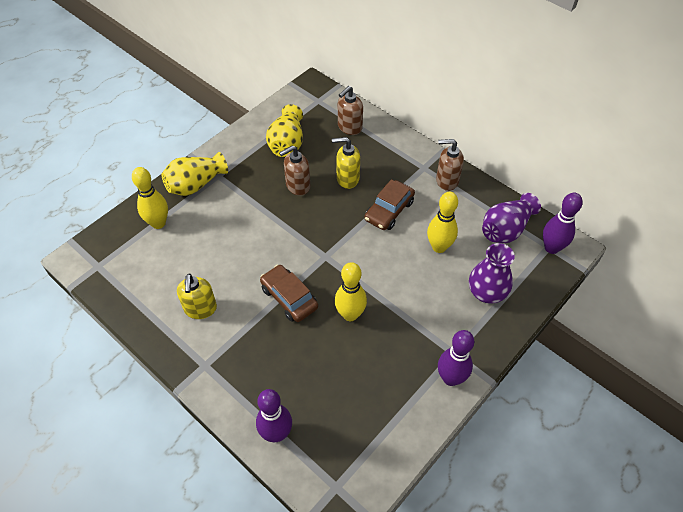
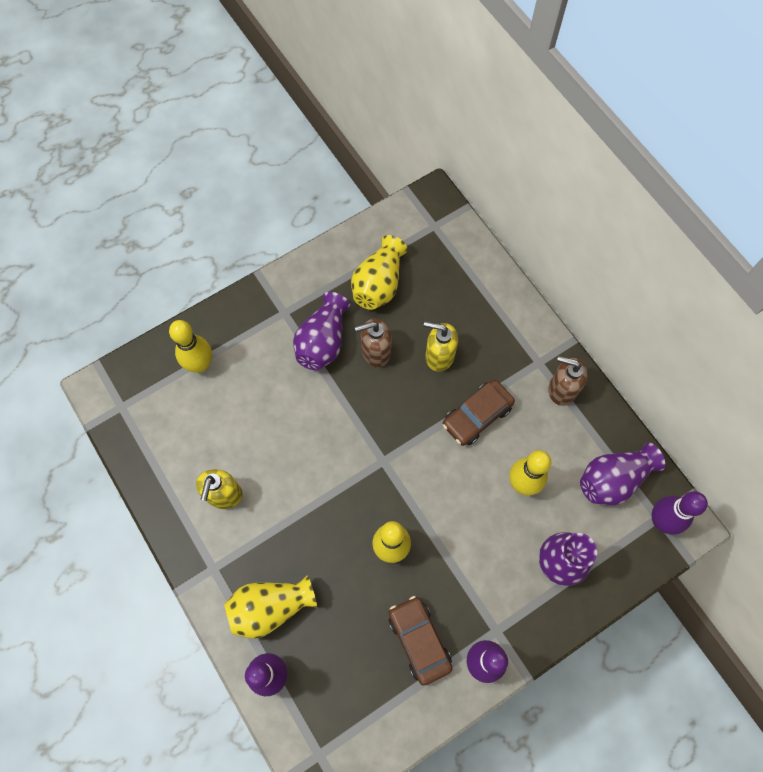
camera: 15 degrees right, 15 degrees up
yellow vase [162,152,228,196] -> yellow vase moved to [224,575,317,639]
brown car [260,265,318,322] -> brown car moved to [389,596,452,686]
brown soap dispenser [338,86,363,135] -> none
none -> purple vase [293,292,350,370]

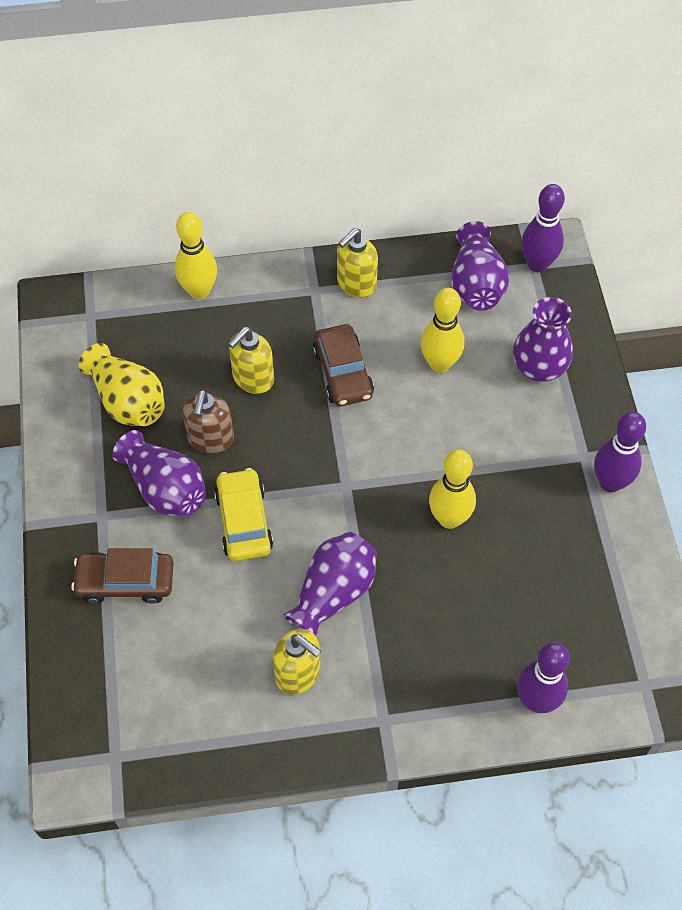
camera: 65 degrees left, 10 degrees down
yellow bowling pin [169,320,212,373] -> yellow bowling pin moved to [175,212,217,300]
yellow vase [224,575,317,639] -> none
brown car [389,596,452,686] -> brown car moved to [71,548,174,604]
brown soap dispenser [548,356,588,406] -> yellow soap dispenser [337,228,378,298]
none -> yellow car [214,468,273,561]
none -> purple vase [283,532,377,637]

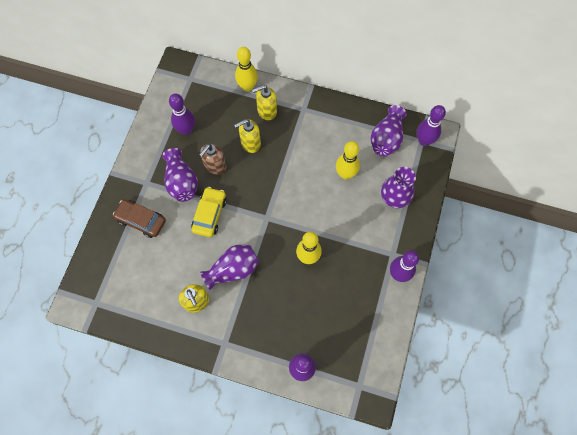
camera: 25 degrees right, 10 degrees up
yellow vase [79,343,165,426] -> purple bowling pin [169,94,195,135]
brown car [313,324,374,406] -> none
yellow soap dispenser [337,228,378,298] -> yellow soap dispenser moved to [252,85,277,120]

